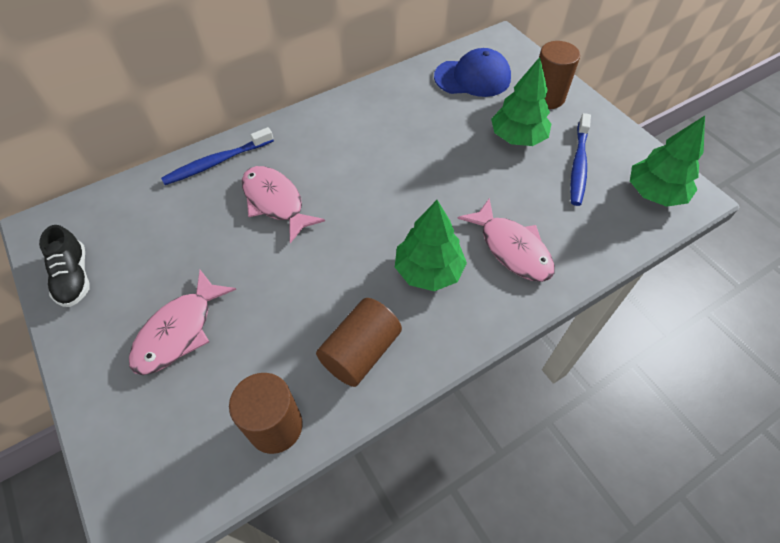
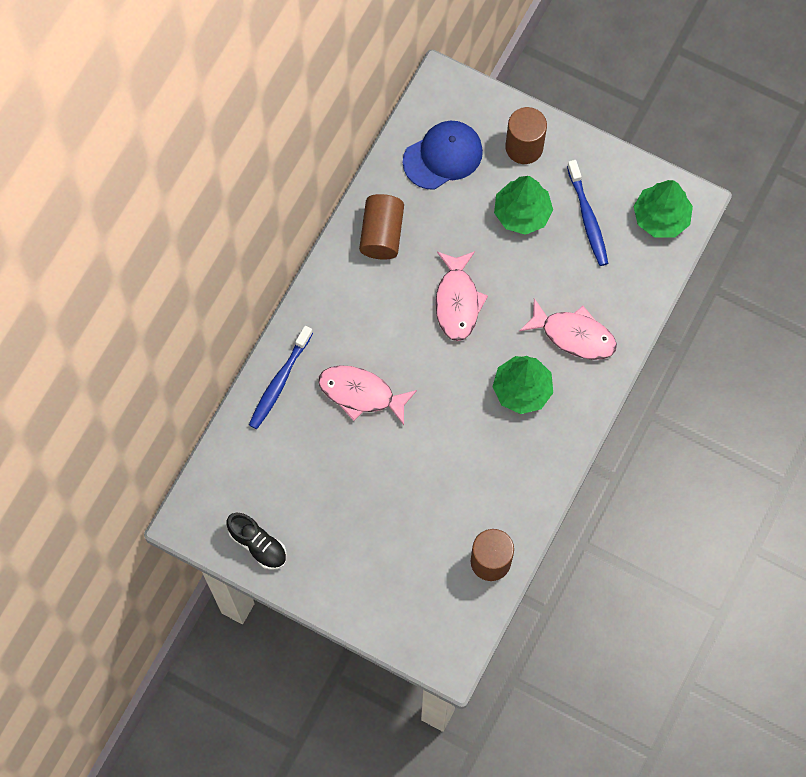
camera: 30 degrees left, 15 degrees up
pink fish [129,270,236,375] -> pink fish moved to [435,251,488,341]
brown cylinder [316,298,402,387] -> brown cylinder moved to [359,194,404,260]

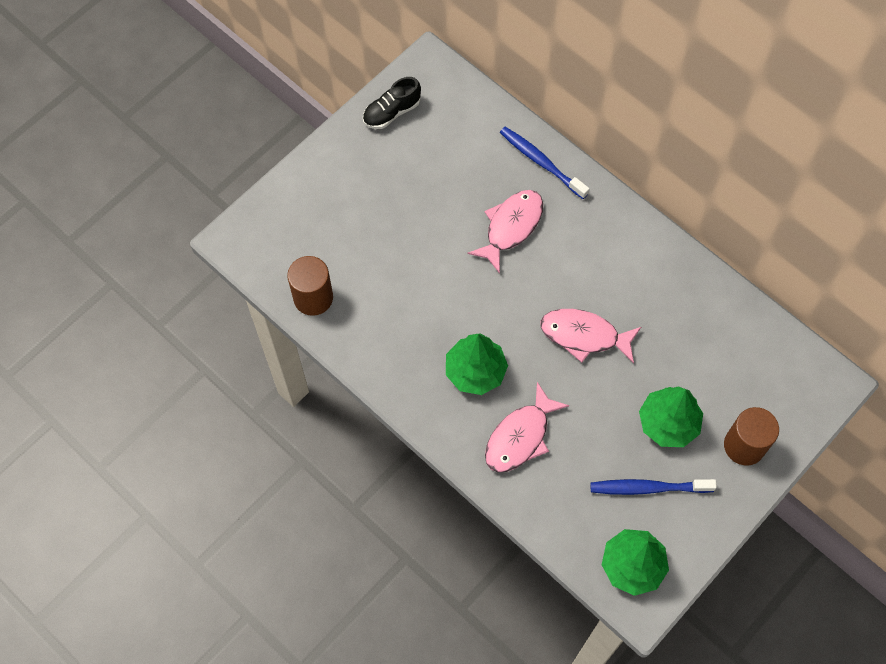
camera: 105 degrees right, 5 degrees down
brown cylinder [359,194,404,260] -> none
blue cap [403,121,483,190] -> none

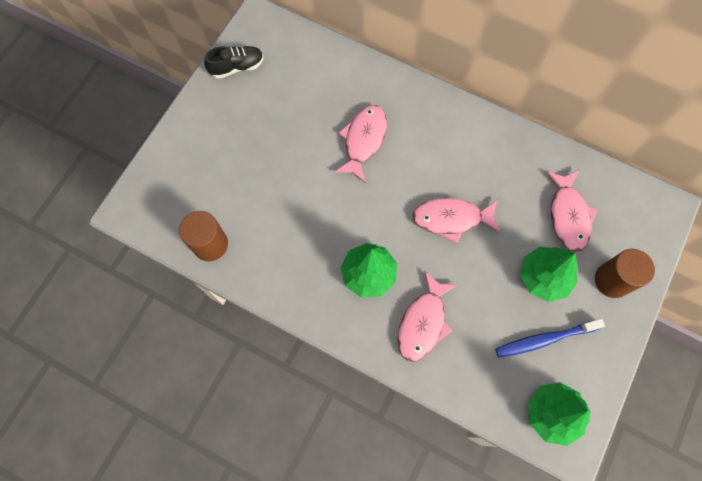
camera: 15 degrees left, 5 degrees up
black shoe [363,77,421,129] -> black shoe turned 150 degrees counterclockwise [204,46,264,79]
blue toothbrush [500,127,589,199] -> none
none -> pink fish [546,170,598,252]

